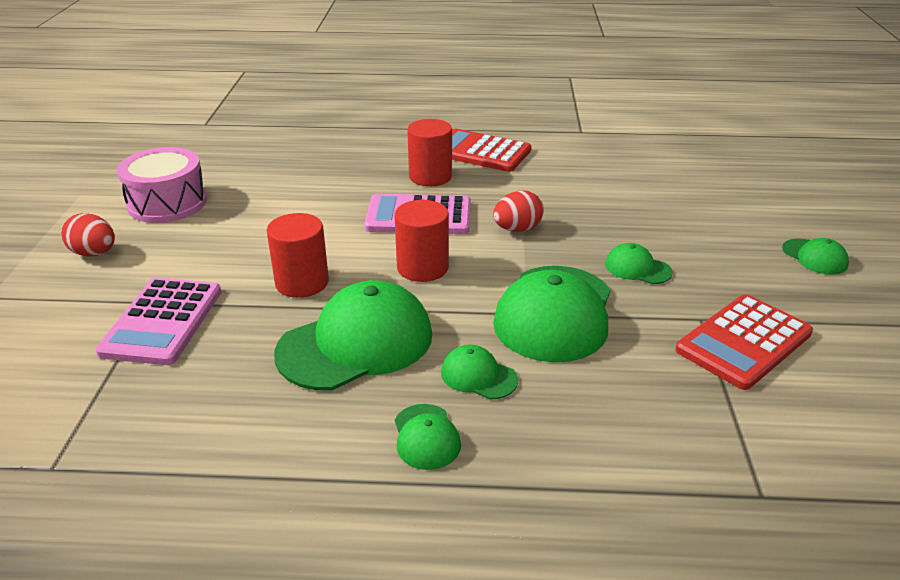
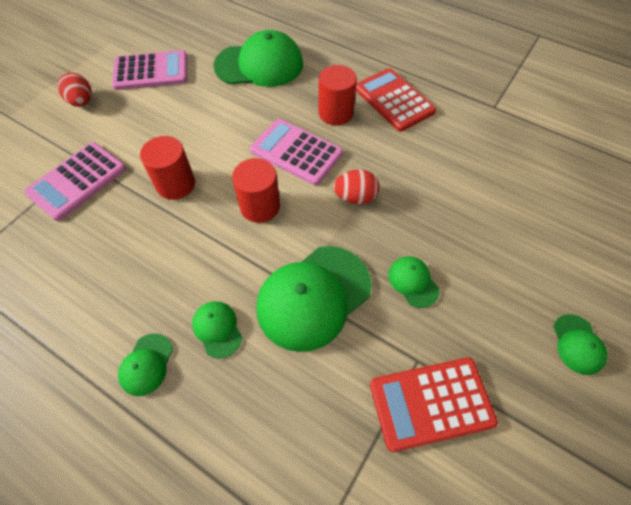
camera: 30 degrees right, 25 degrees up
pink drum [117,147,207,223] -> pink calculator [112,50,187,90]
green cap [274,280,432,391] -> green cap moved to [213,30,303,87]

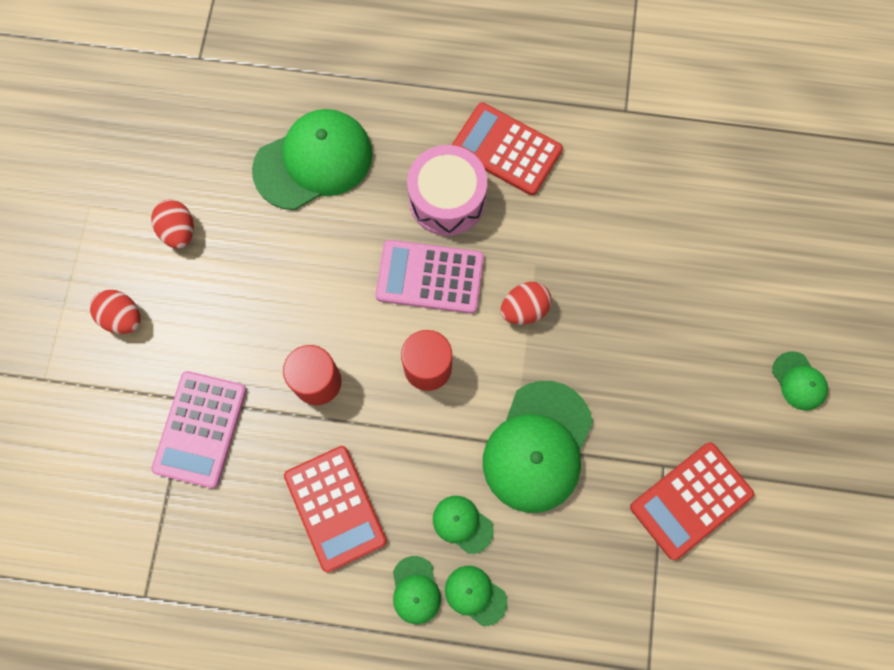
camera: 25 degrees left, 15 degrees up
pink calculator [112,50,187,90] -> red egg [151,200,194,249]
red cylinder [318,65,357,126] -> pink drum [407,145,487,236]
green cap [388,256,440,308] -> green cap moved to [445,566,508,626]
none -> red calculator [284,446,387,572]

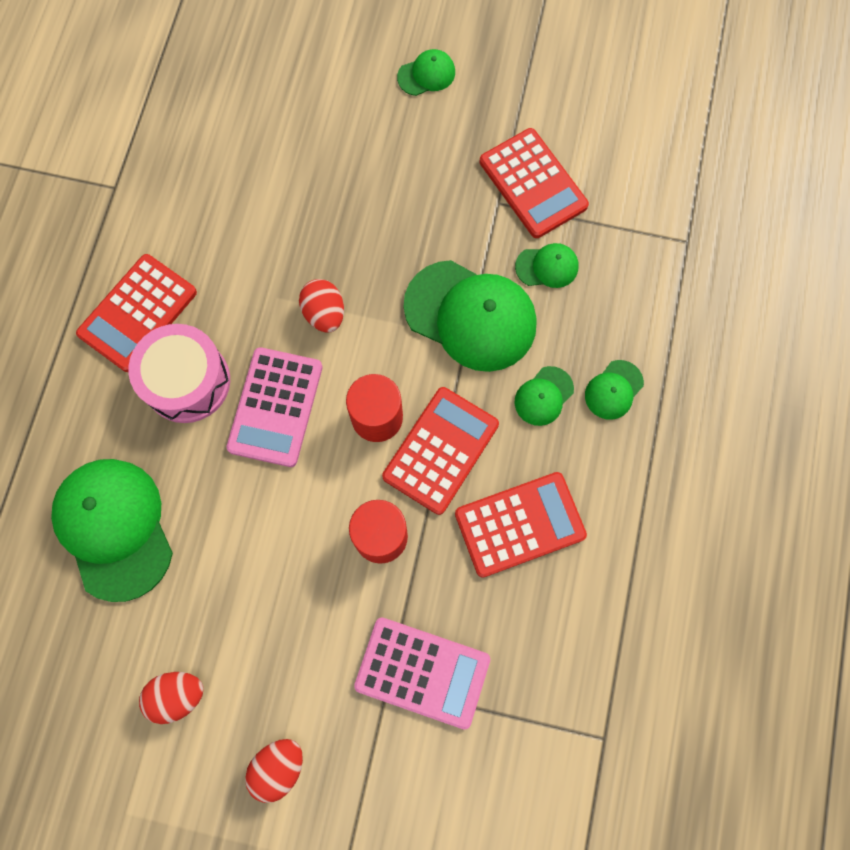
camera: 85 degrees left, 0 degrees up
green cap [393,556,441,624] -> green cap moved to [515,243,579,288]
none -> red calculator [382,387,499,515]

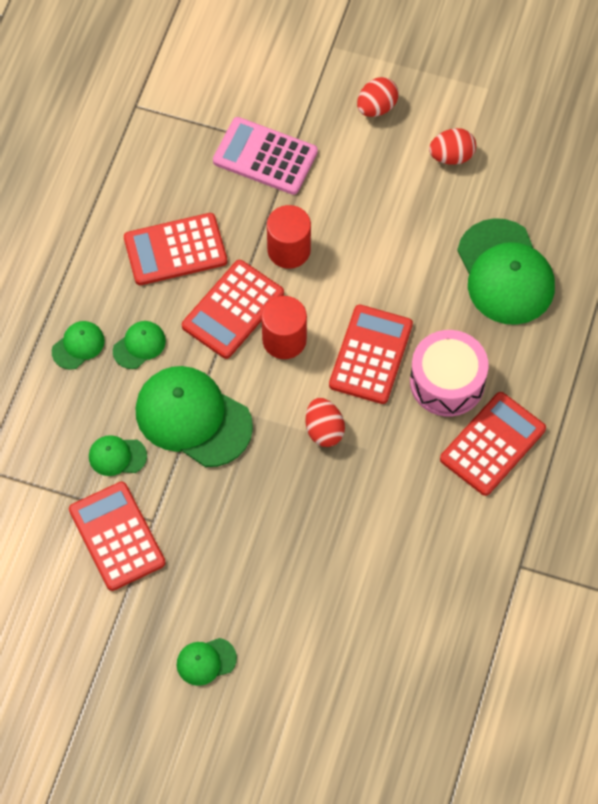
camera: 175 degrees left, 10 degrees down
pink calculator [226,347,323,467] -> red calculator [329,305,413,404]

